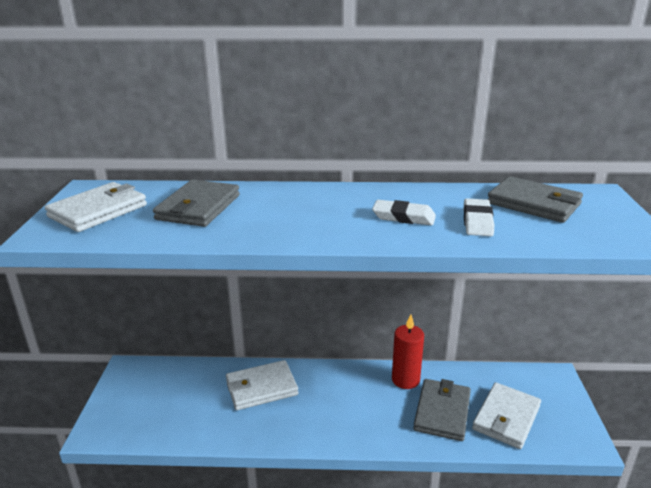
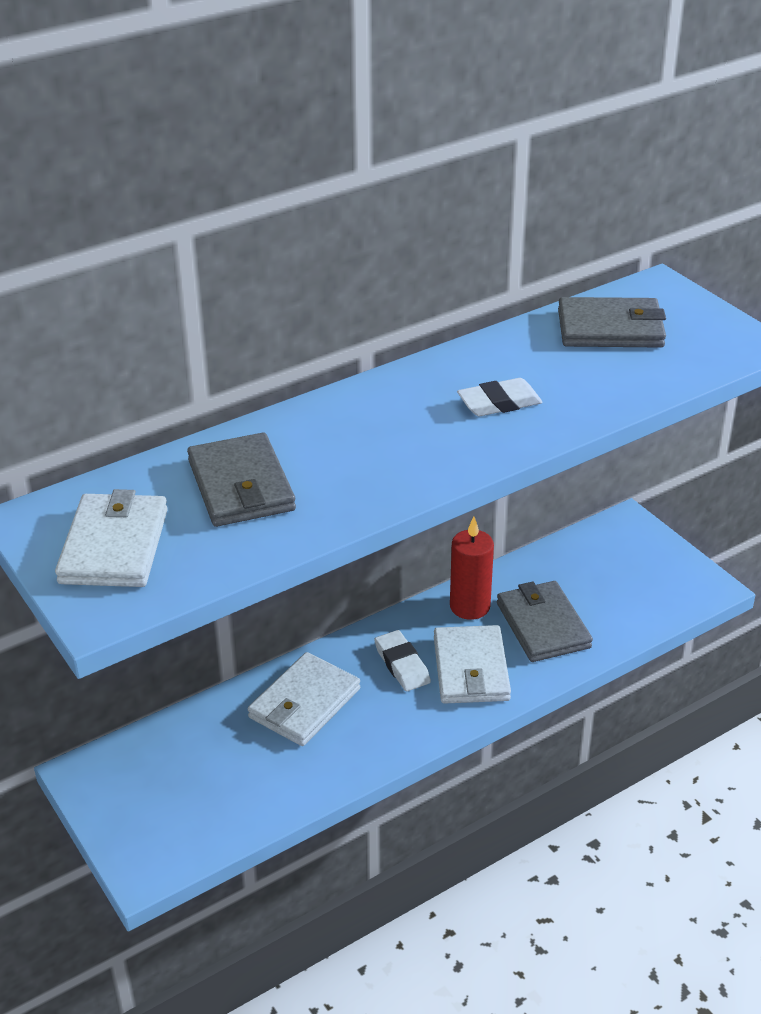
camera: 35 degrees left, 10 degrees up
white eraser [464,198,494,236] -> white eraser moved to [374,630,431,691]
white wallet [472,382,541,449] -> white wallet moved to [434,625,511,704]

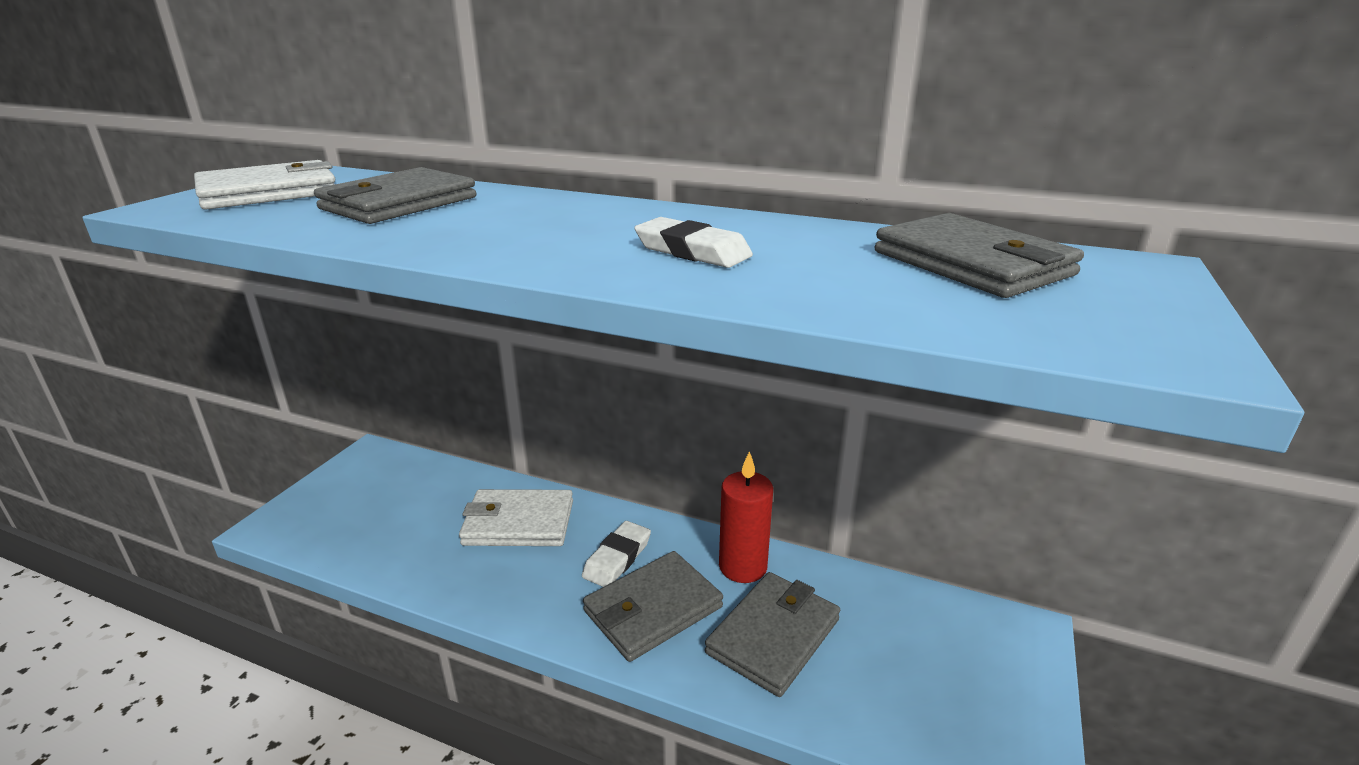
camera: 55 degrees right, 10 degrees down
white wallet [434,625,511,704] -> grey wallet [583,551,723,662]

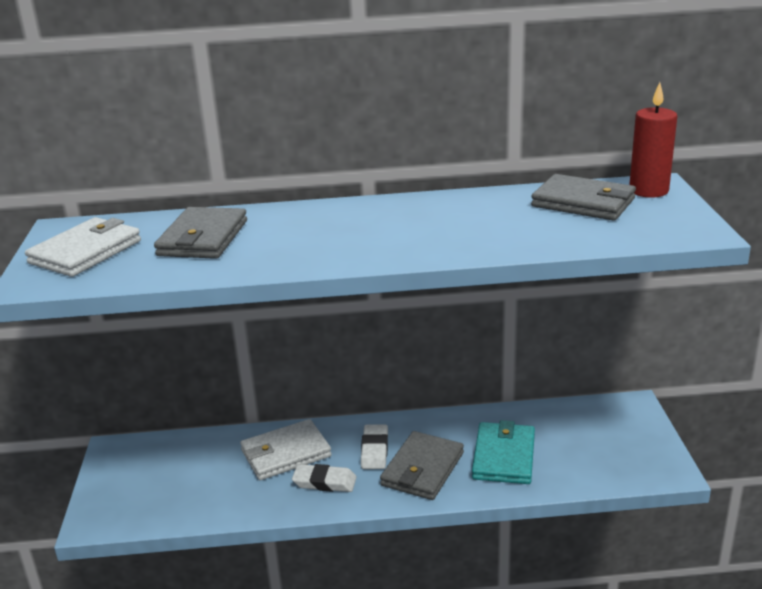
camera: 25 degrees left, 0 degrees up
white eraser [634,217,753,268] -> white eraser moved to [292,464,357,492]
grey wallet [705,572,840,697] -> turquoise wallet [472,420,535,484]
red candle [719,451,773,583] -> red candle moved to [629,82,677,198]

